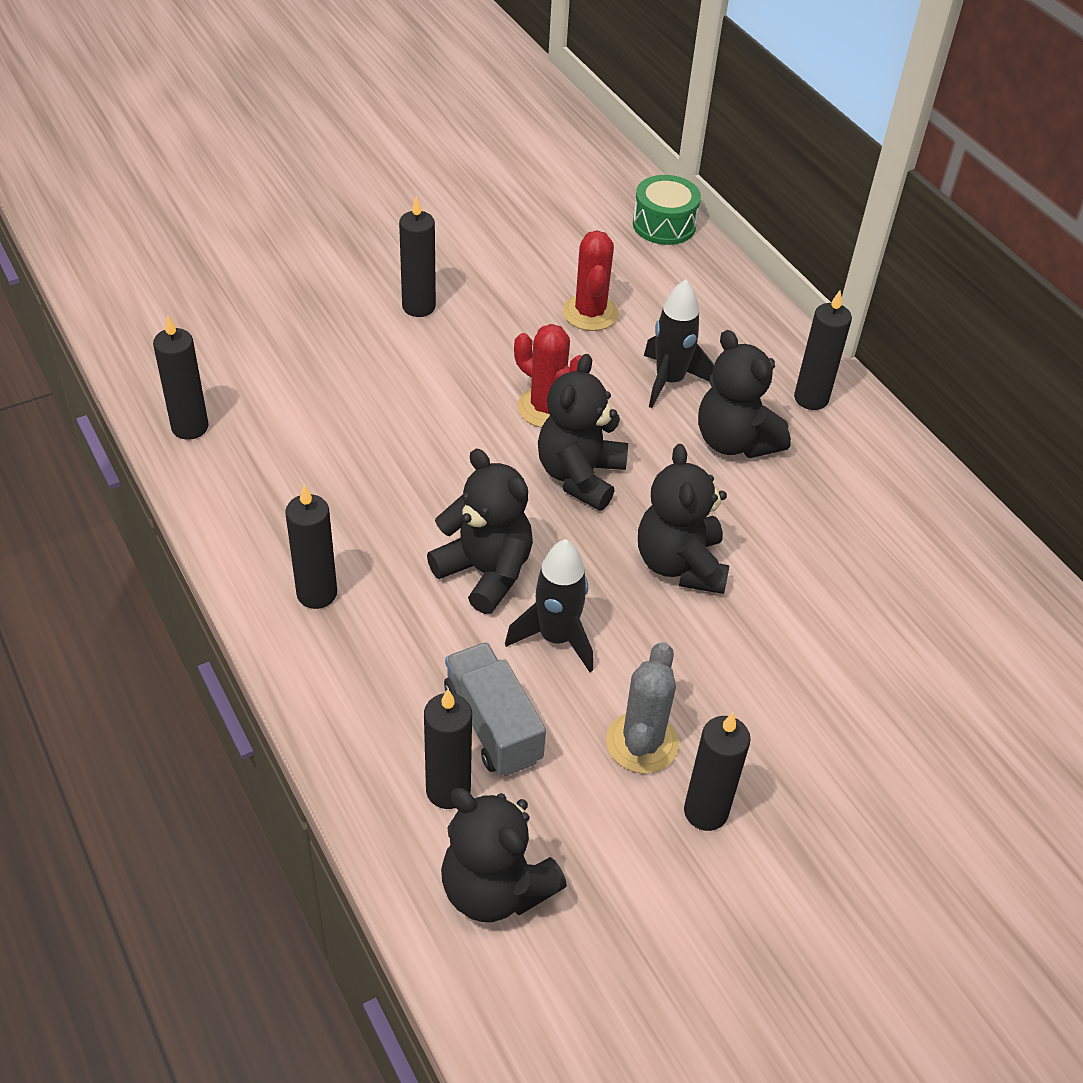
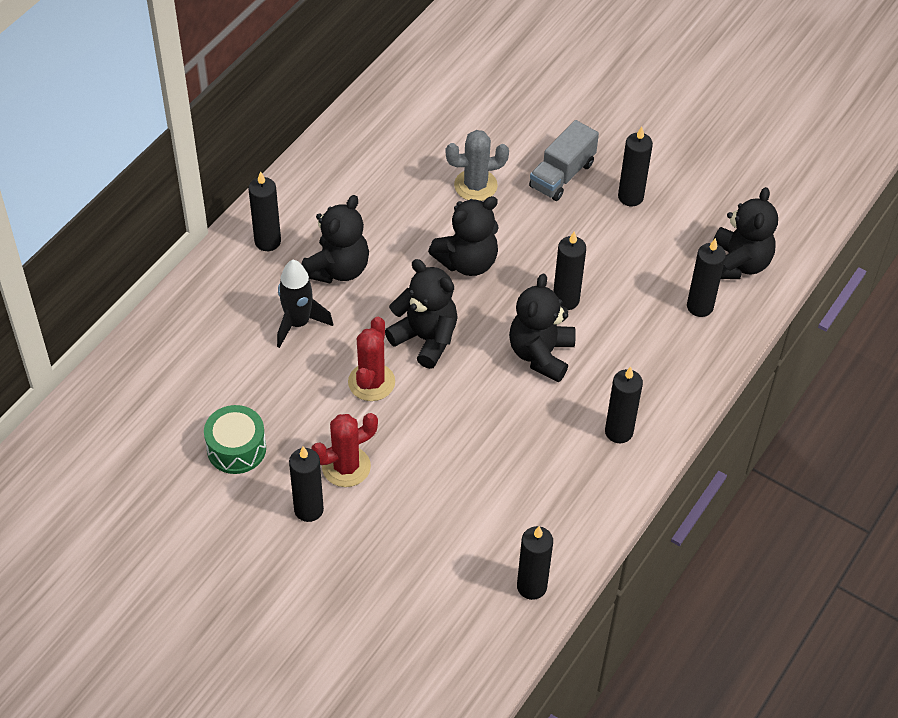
camera: 115 degrees left, 5 degrees up
grey truck [444,642,546,776] -> grey truck moved to [529,120,599,201]
black rocket [505,539,593,672] -> black candle [553,231,586,310]
black teddy bear [538,354,628,511] -> black teddy bear turned 135 degrees counterclockwise [385,259,458,369]
red cactus [563,230,618,331] -> red cactus moved to [311,413,378,487]
grey cactus [606,642,679,774] -> grey cactus moved to [446,130,509,201]
green drum [633,175,701,245] -> green drum moved to [204,405,266,474]

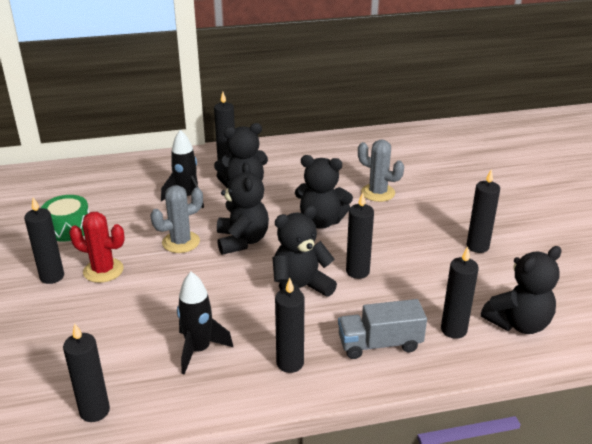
camera: 45 degrees right, 20 degrees down
red cactus [348,317,395,401] -> grey cactus [150,185,203,253]
grey truck [529,120,599,201] -> grey truck moved to [338,299,427,359]
none -> black rocket [177,272,233,375]

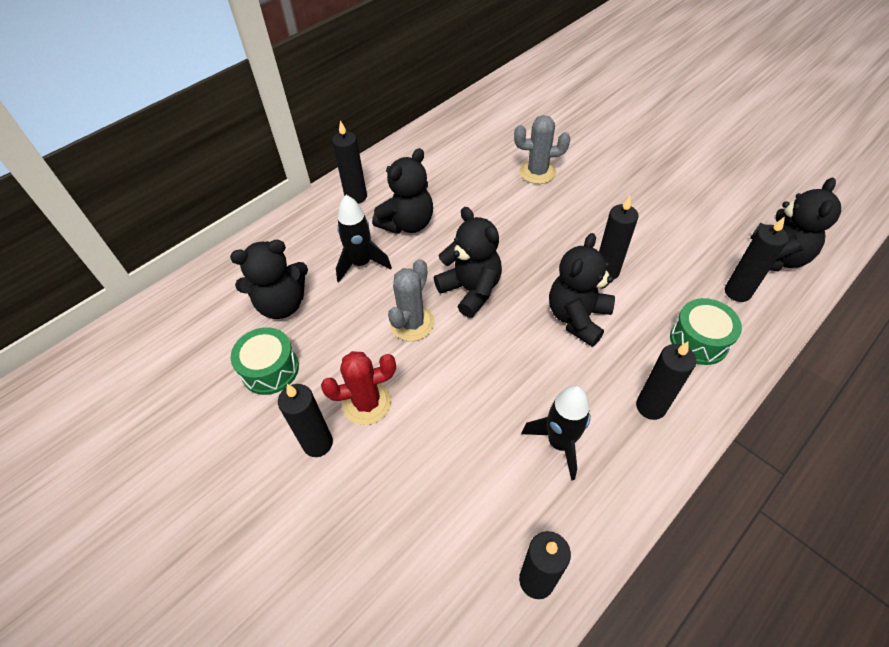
camera: 30 degrees left, 20 degrees up
black teddy bear [295,155,353,229] -> black teddy bear moved to [230,240,308,319]
grey truck [338,299,427,359] -> green drum [670,298,742,365]
black candle [467,169,500,253] -> none

